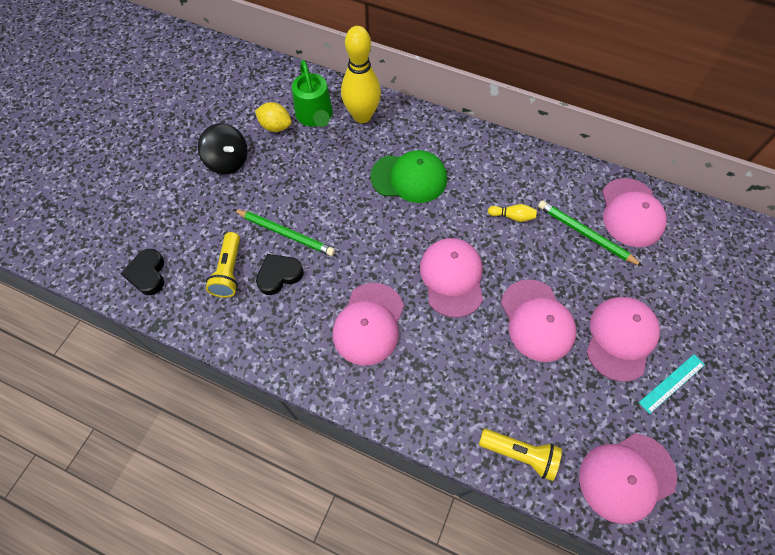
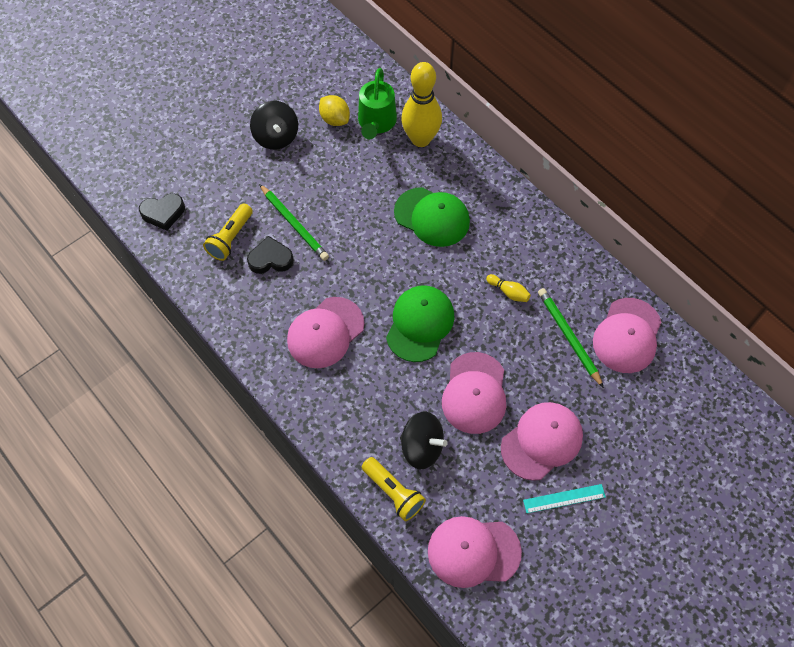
camera: 25 degrees right, 0 degrees up
black heart [120,249,164,295] -> black heart turned 120 degrees counterclockwise [139,193,185,231]
pink cap [420,238,483,318] -> green cap [386,285,455,362]
none -> black spinning top [400,412,447,470]

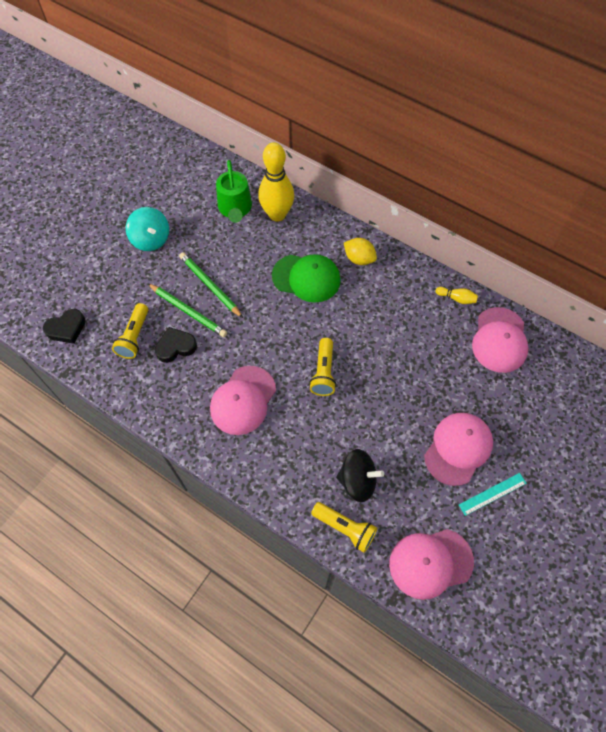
camera: 15 degrees left, 0 degrees up
black spinning top [250,101,298,150] -> turquoise spinning top [126,207,169,251]
yellow lemon [319,95,350,126] -> yellow lemon moved to [344,238,377,265]
green cap [386,285,455,362] -> yellow flashlight [309,338,336,396]
pink cap [442,352,506,434] -> none
yellow bowling pin [486,274,531,302] -> yellow bowling pin moved to [436,287,478,304]
green pencil [538,288,604,388] -> green pencil moved to [179,252,243,318]

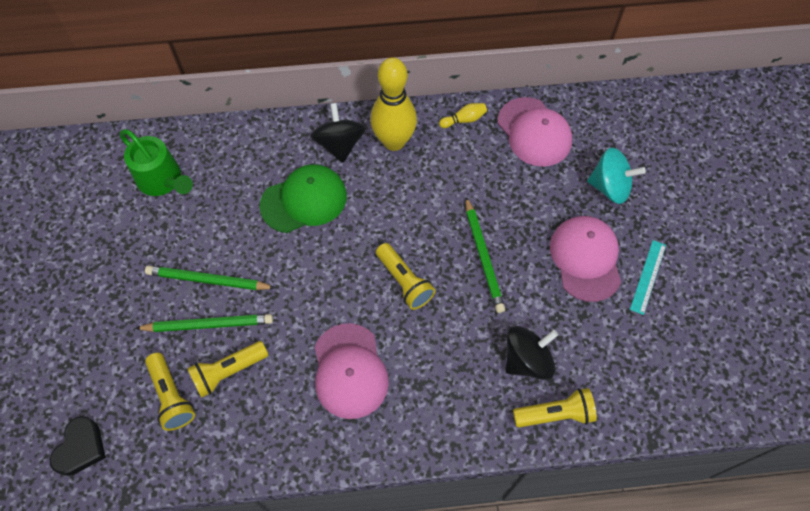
camera: 40 degrees left, 0 degrees up
turquoise spinning top [126,207,169,251] -> turquoise spinning top moved to [587,148,646,204]
black heart [155,327,197,363] -> yellow flashlight [187,341,268,398]
yellow bowling pin [258,142,294,221] -> yellow bowling pin moved to [370,57,417,151]
yellow lemon [344,238,377,265] -> black spinning top [311,103,365,163]
pink cap [389,529,474,600] -> none
none -> green pencil [465,197,505,313]

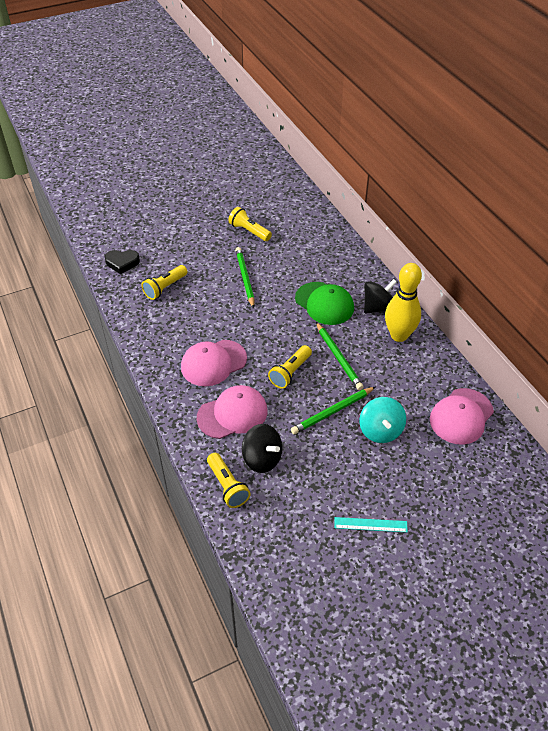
camera: 70 degrees right, 15 degrees down
green watering can [120,129,193,196] -> none
green pencil [135,314,273,332] -> green pencil moved to [316,322,364,390]
yellow flashlight [187,341,268,398] -> yellow flashlight moved to [228,207,272,241]
yellow bowling pin [439,103,487,128] -> none
pink cap [550,216,621,302] -> pink cap moved to [197,385,268,439]
turquoise spinning top [587,148,646,204] -> turquoise spinning top moved to [359,397,406,443]

